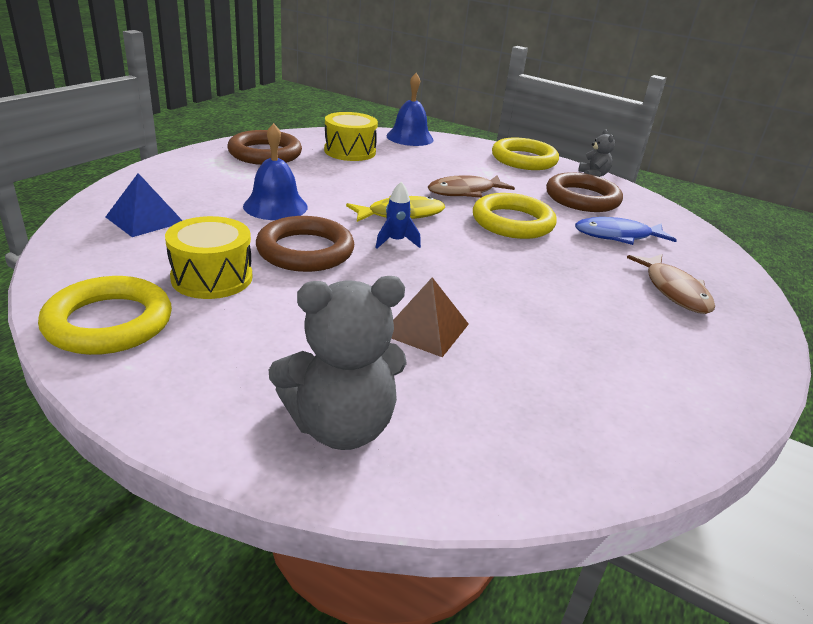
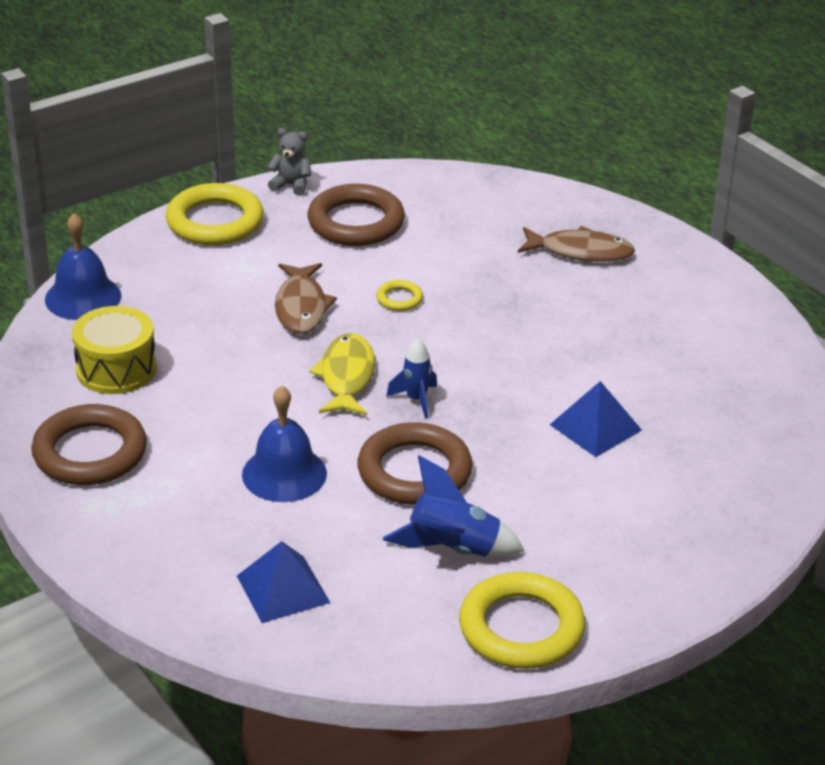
camera: 65 degrees left, 5 degrees up
yellow drum [165,216,253,299] -> blue rocket [383,455,525,557]
grey teddy bear [269,276,407,450] -> none
brown pyramid [391,277,469,357] -> blue pyramid [550,381,642,457]
yellow ring [473,193,557,239] -> yellow ring [376,280,423,311], size x0.46
blue fish [575,217,677,245] -> none

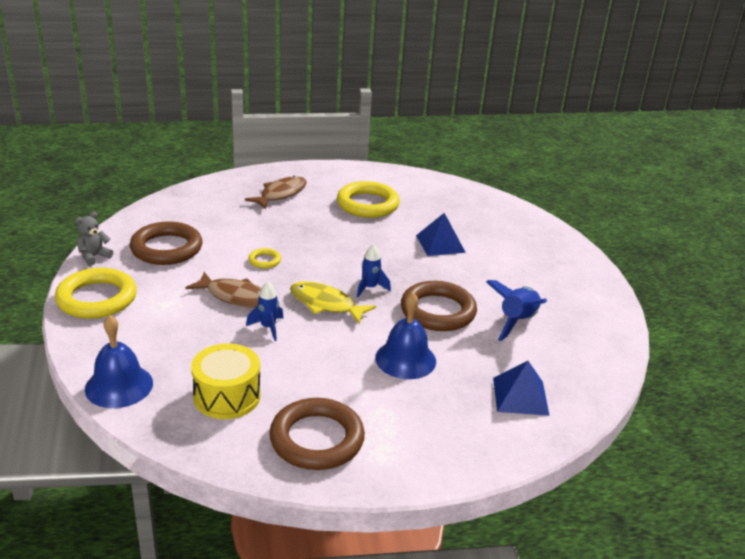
camera: 65 degrees left, 5 degrees down
yellow ring [459,572,585,669] -> yellow ring moved to [337,181,400,218]
none -> blue rocket [246,282,283,341]

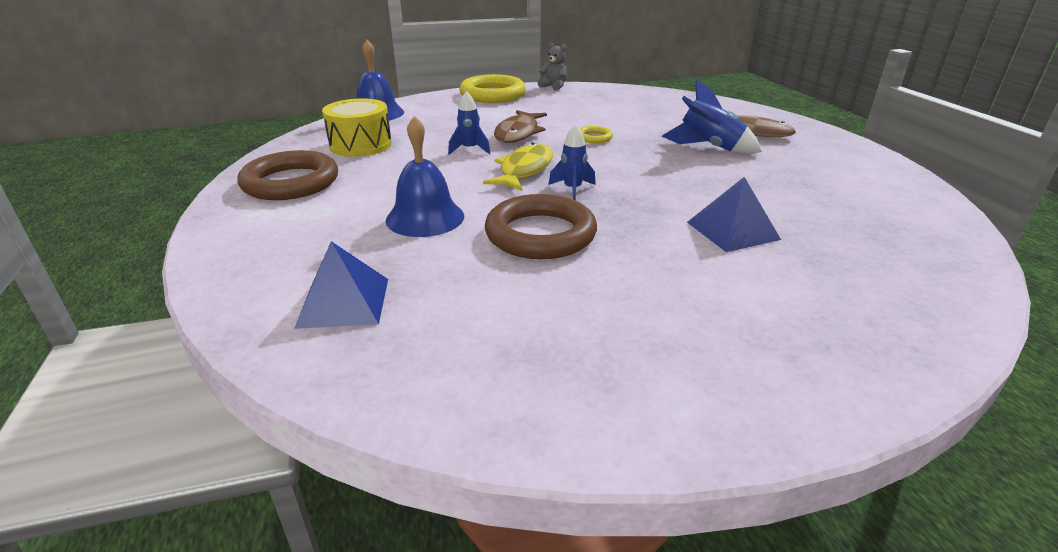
camera: 85 degrees right, 0 degrees up
brown ring [130,221,202,265] -> none
yellow ring [337,181,400,218] -> none
blue rocket [486,280,547,341] -> blue rocket moved to [662,80,762,154]

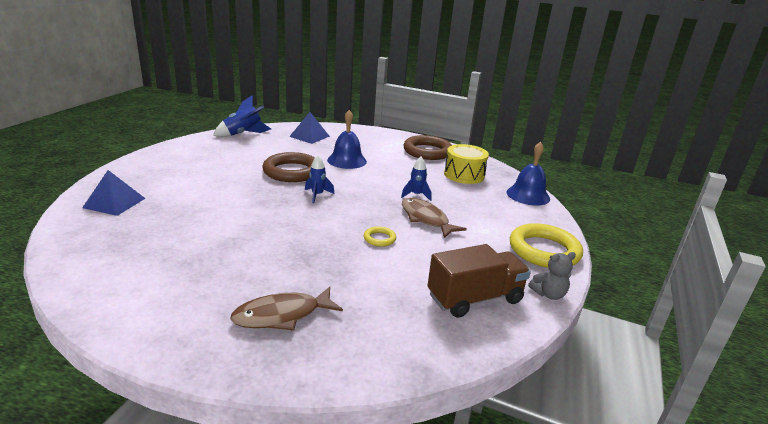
camera: 125 degrees right, 5 degrees down
yellow fish [483,143,553,191] -> none
blue rocket [662,80,762,154] -> blue rocket moved to [213,95,271,137]
blue pyramid [687,177,781,252] -> blue pyramid moved to [82,170,145,216]
none -> brown truck [427,244,531,318]

